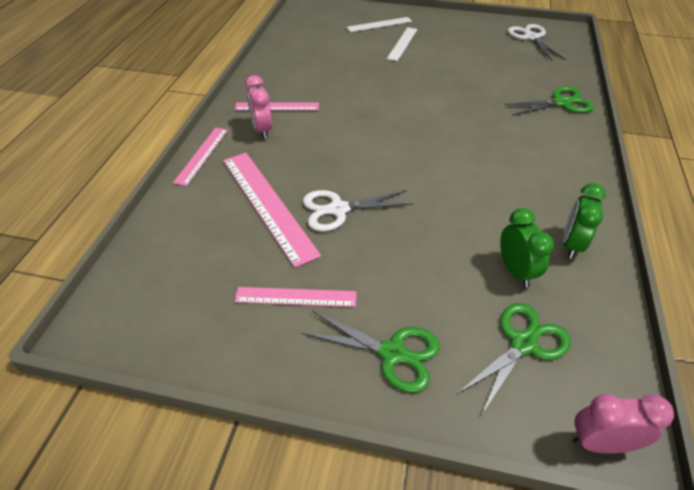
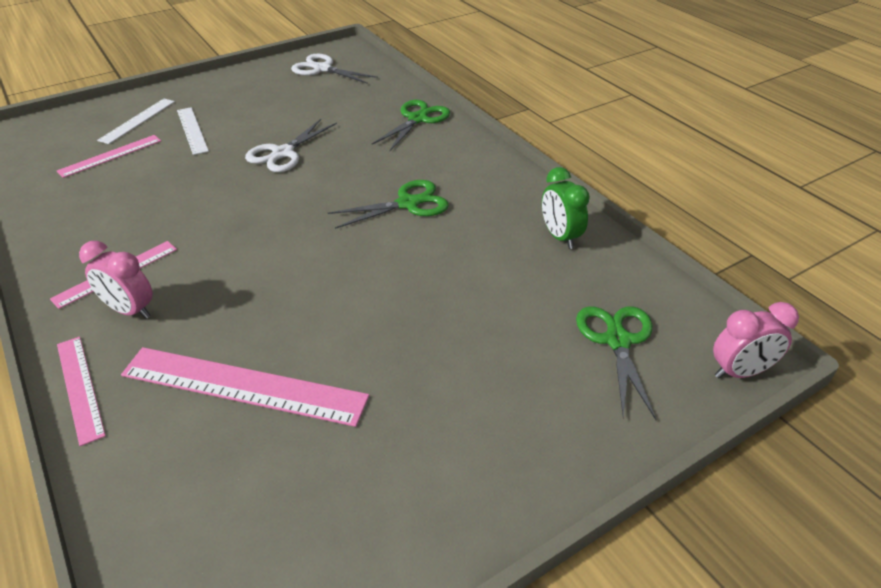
camera: 45 degrees left, 5 degrees down
pink ruler [234,287,357,307] -> pink ruler moved to [57,135,161,178]
green scissors [301,311,440,393] -> green scissors moved to [328,180,449,229]
white scissors [303,190,413,232] -> white scissors moved to [245,119,337,172]
green clock [500,208,554,288] -> none
pink clock [572,394,674,454] -> pink clock turned 150 degrees counterclockwise [713,302,799,378]

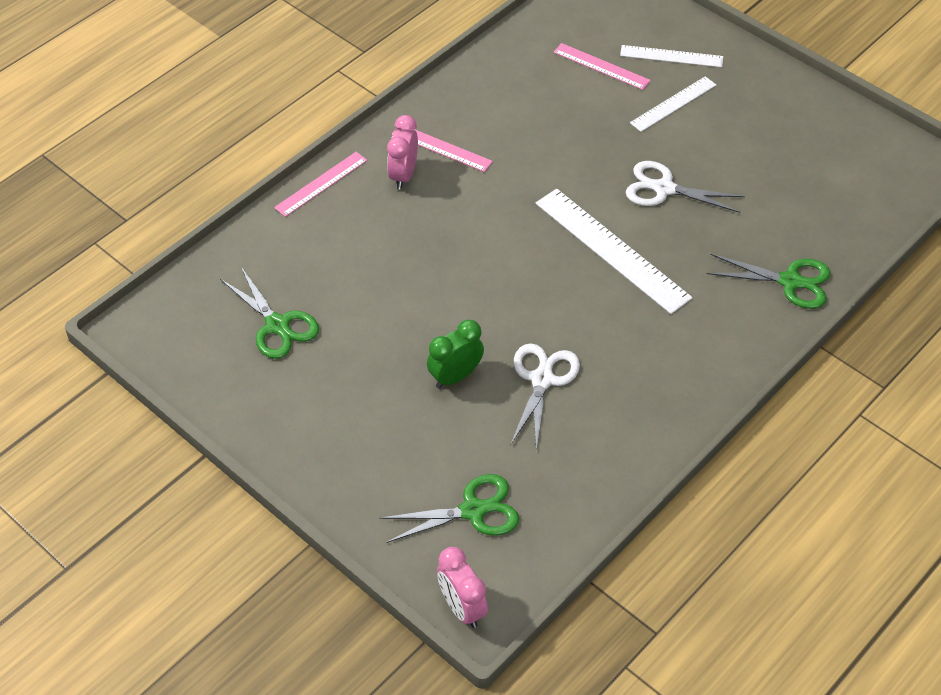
camera: 75 degrees right, 10 degrees up
pink ruler [121,347,369,427] -> none
white scissors [291,54,378,84] -> white scissors moved to [510,343,580,451]
green scissors [328,180,449,229] -> green scissors moved to [220,267,319,359]
green clock [542,167,590,249] -> green clock moved to [427,320,484,388]
none -> white ruler [536,189,693,314]

